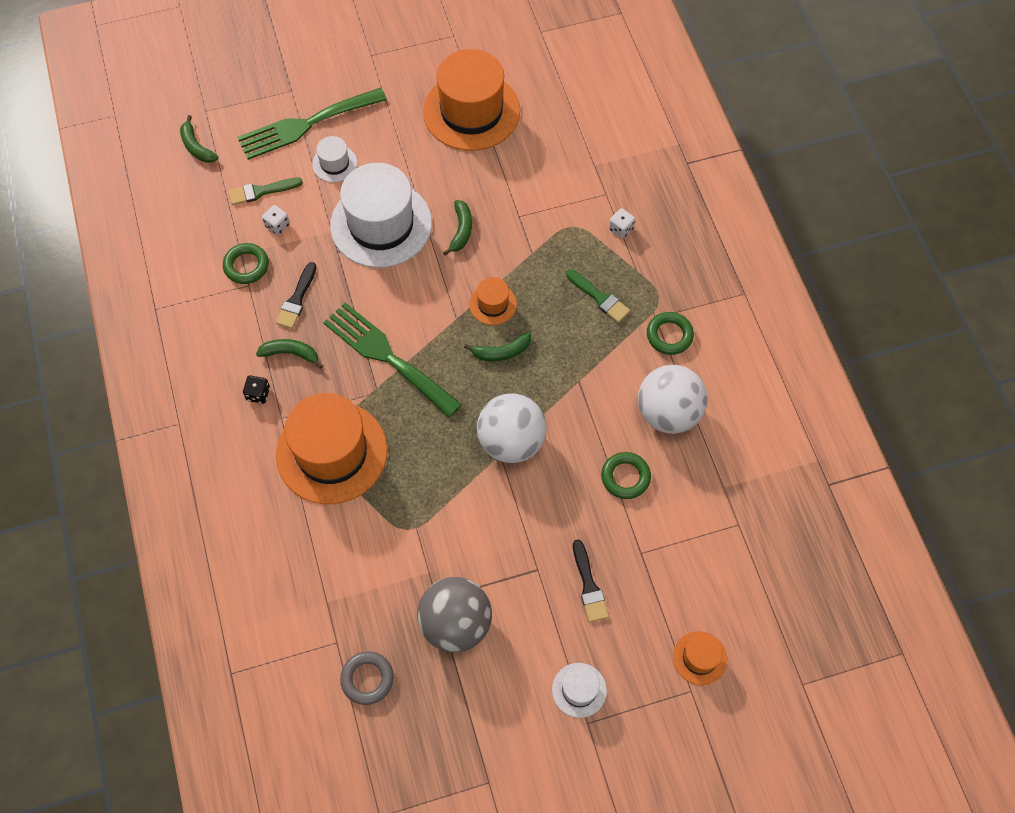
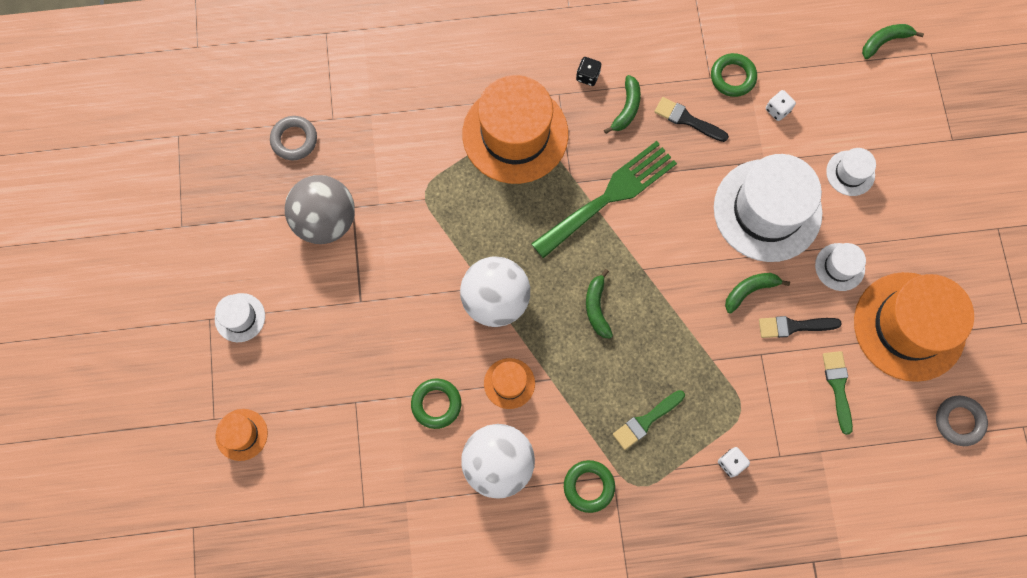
camera: 100 degrees right, 10 degrees up
green brush [228,178,303,205] -> green brush moved to [822,351,853,435]
green fork [237,88,387,160] -> none
green banana [443,200,472,256] -> green banana turned 135 degrees clockwise [725,273,790,314]
orange hat [469,277,517,325] -> orange hat moved to [484,358,535,409]
black brush [573,540,609,622] -> black brush moved to [759,316,842,338]
none -> white hat [815,243,866,291]
none -> grey ring [936,396,988,446]

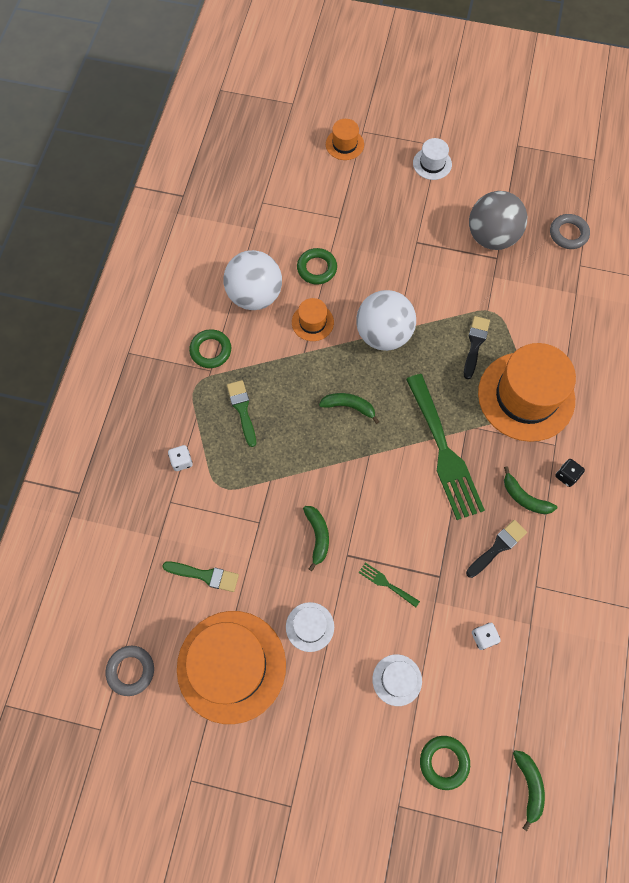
camera: 110 degrees right, 5 degrees down
green ring [711,53,757,97] -> green ring moved to [420,736,470,790]
white hat [714,154,822,262] -> green fork [358,563,420,607]
black brush [759,316,842,338] -> black brush moved to [464,316,490,379]

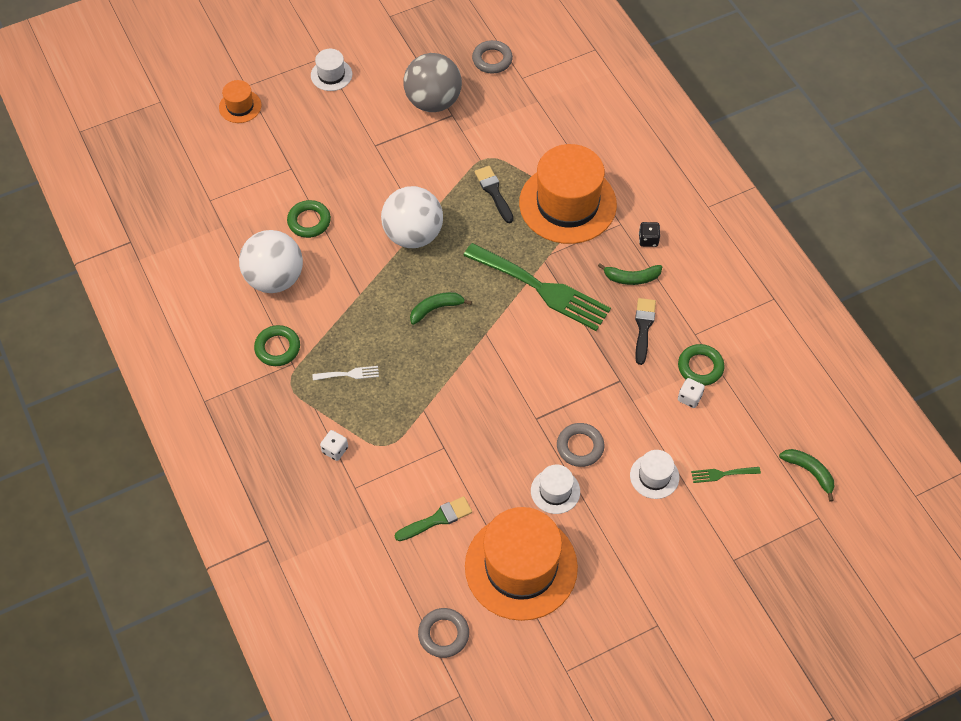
camera: 40 degrees left, 10 degrees down
green brush [227,380,256,447] -> white fork [312,366,379,381]
orange hat [292,298,334,341] -> none
green banana [303,506,329,571] -> none
green fork [358,563,420,607] -> green fork moved to [691,467,761,483]
green ring [420,736,470,790] -> green ring moved to [678,344,724,386]
none -> grey ring [557,423,604,467]

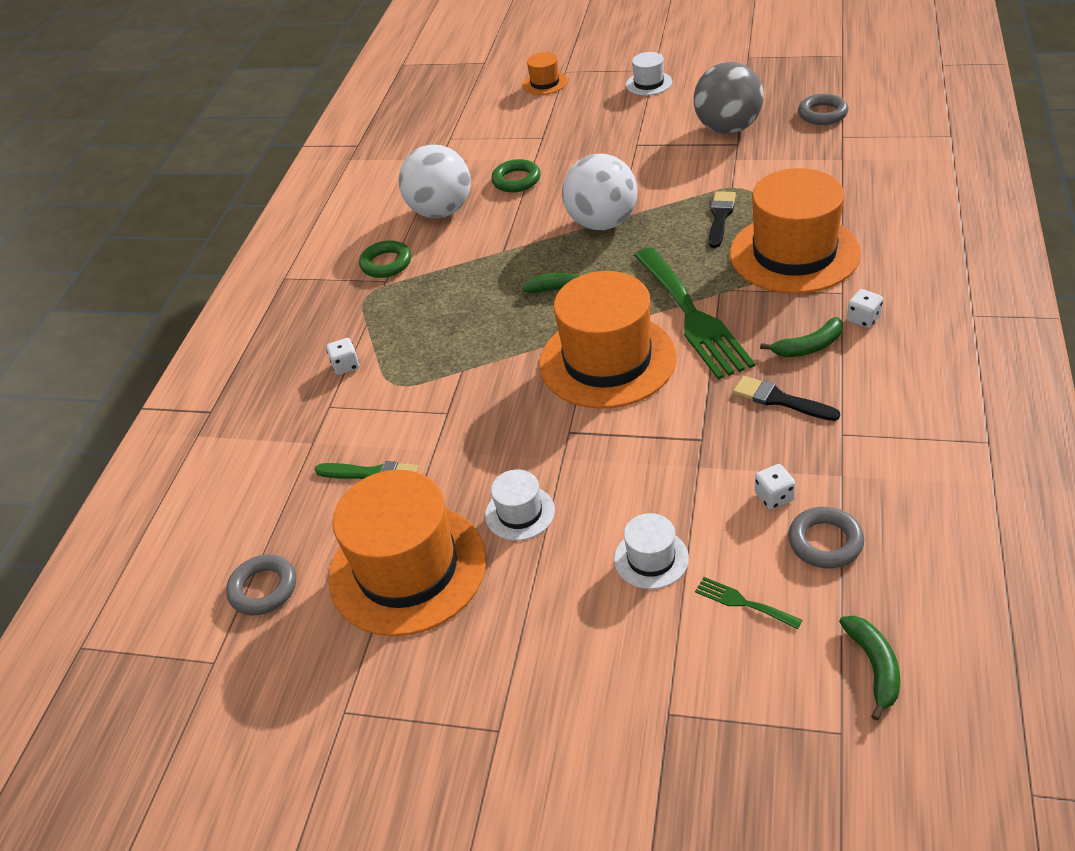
camera: 45 degrees right, 15 degrees down
white fork [312,366,379,381] -> none
grey ring [557,423,604,467] -> grey ring moved to [788,507,864,568]
green banana [598,263,662,285] -> green banana turned 60 degrees counterclockwise [760,317,843,357]
black brush [635,298,656,365] -> black brush turned 105 degrees counterclockwise [733,376,840,421]
black dice [639,222,660,247] -> white dice [847,289,883,328]
green ring [678,344,724,386] -> none
none -> orange hat [539,271,677,409]

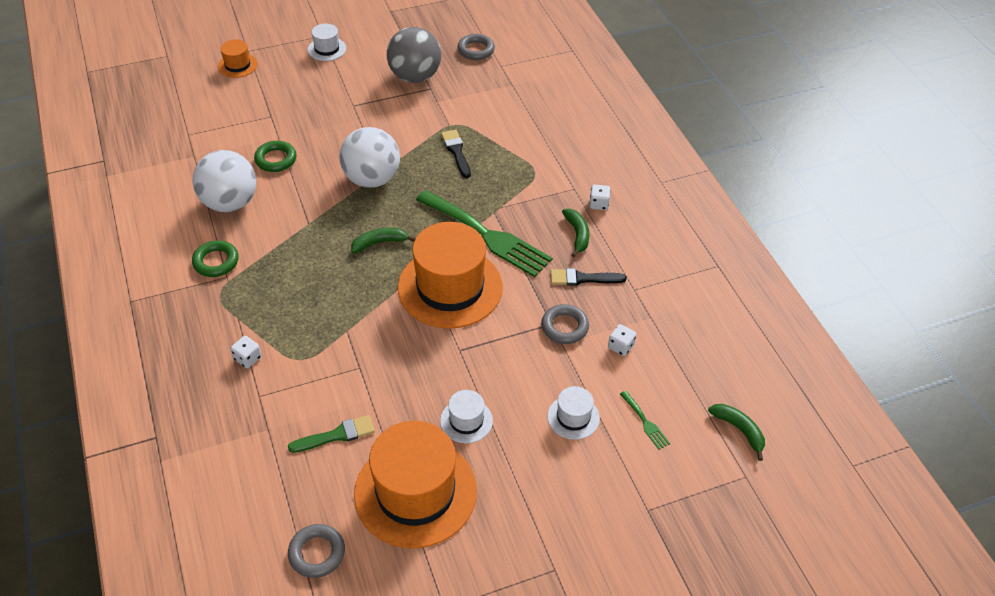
camera: 40 degrees left, 5 degrees up
green fork [695,577,802,630] -> green fork turned 120 degrees counterclockwise [620,391,670,450]
orange hat [730,168,861,294] -> none
green banana [760,317,843,357] -> green banana turned 45 degrees counterclockwise [562,209,589,257]
grey ring [788,507,864,568] -> grey ring moved to [541,304,589,344]

